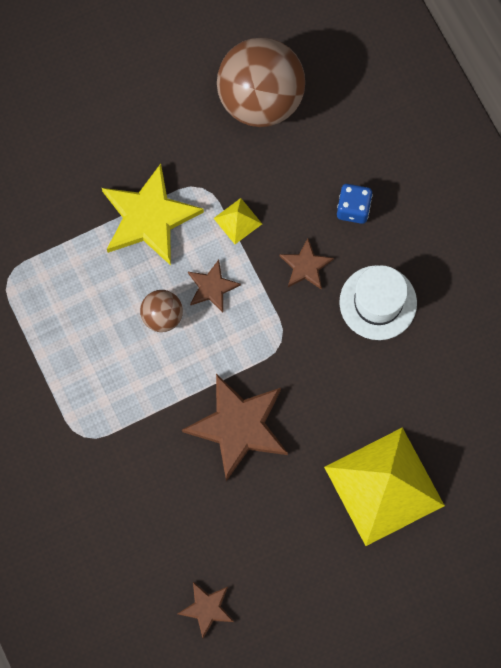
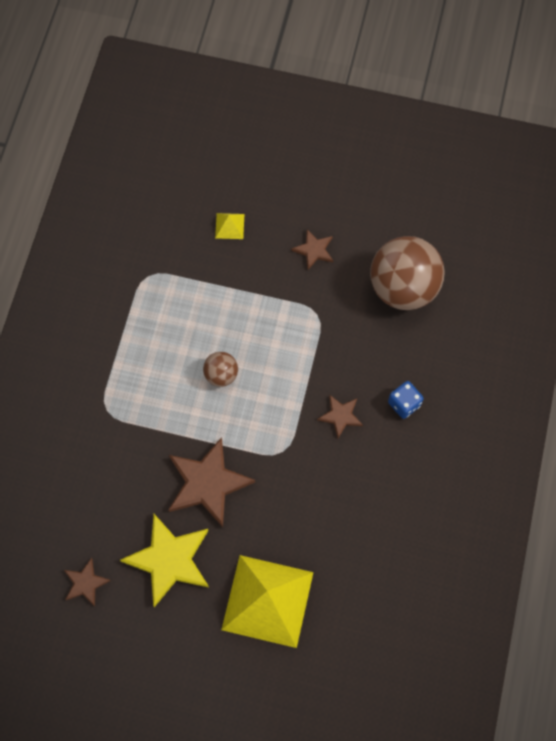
camera: 40 degrees right, 5 degrees down
yellow star [102,164,204,265] -> yellow star moved to [120,514,209,607]
brown star [188,260,241,312] -> brown star moved to [292,229,333,270]
yellow pyramid [213,198,262,244] -> yellow pyramid moved to [215,213,244,239]
white hat [339,265,417,340] -> none

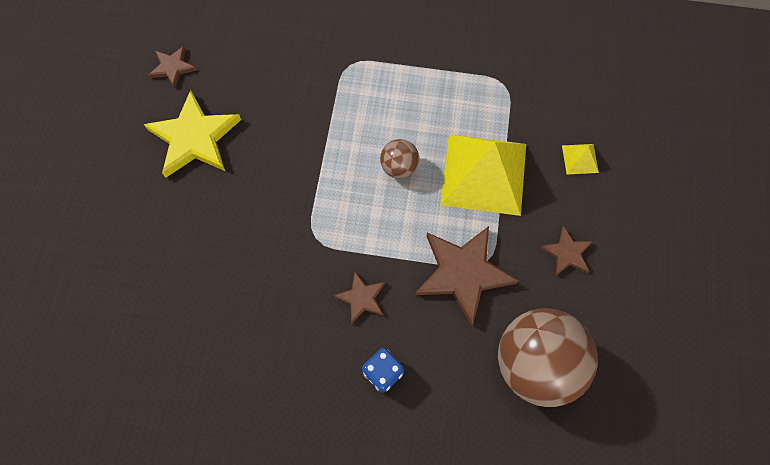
camera: 85 degrees right, 0 degrees up
brown star [168,437,255,527] -> brown star moved to [415,226,518,326]
yellow pyramid [221,555,313,648] -> yellow pyramid moved to [440,134,526,216]

